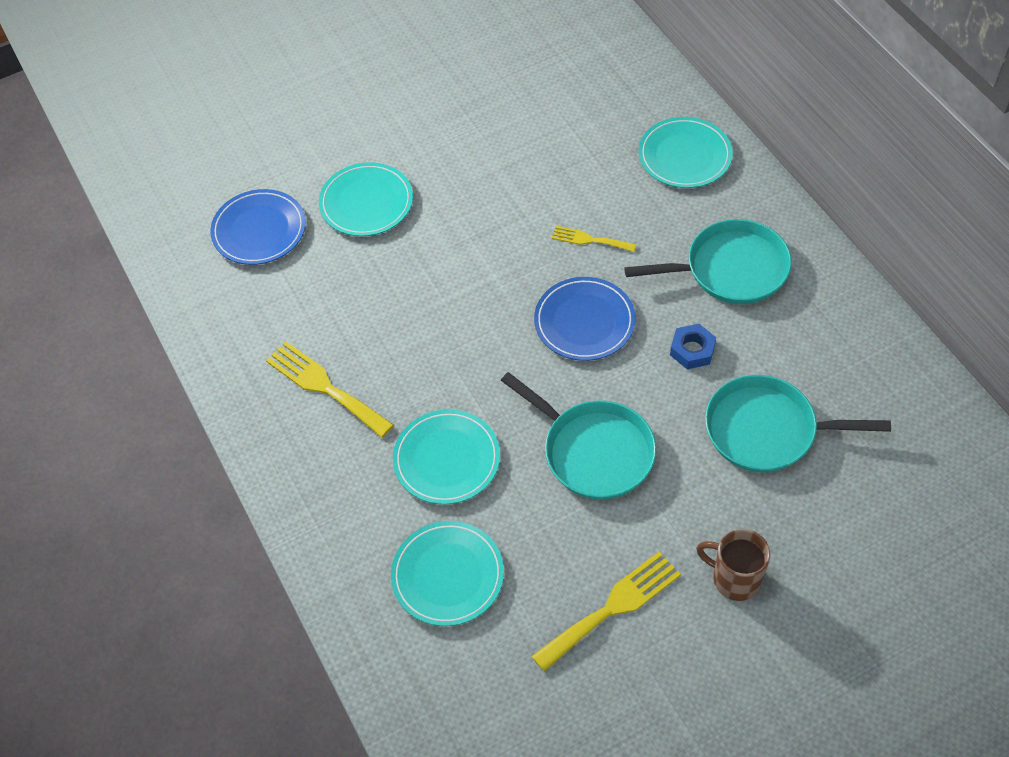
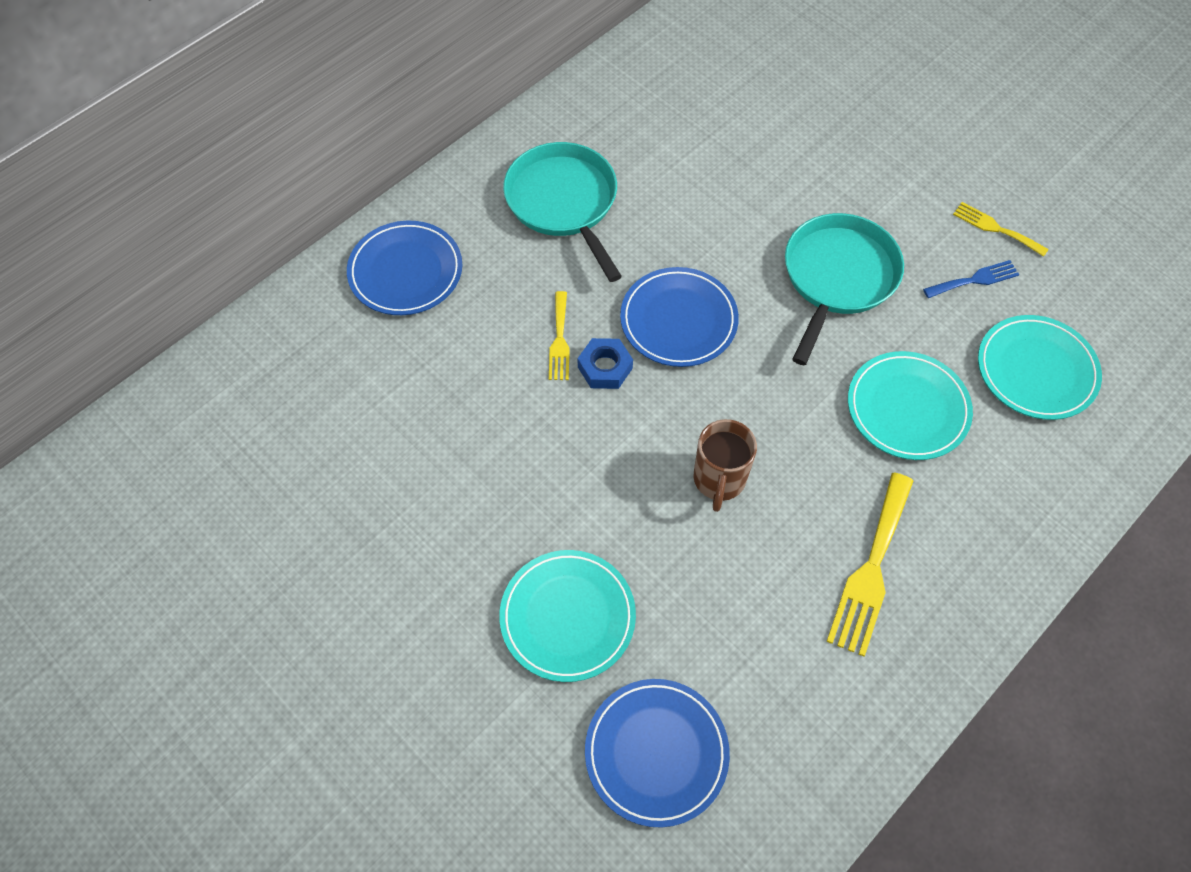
camera: 110 degrees left, 5 degrees up
yellow fork [531,551,681,672] -> yellow fork [953,202,1049,257], size x0.58
turquoise plate [639,117,733,188] -> blue plate [347,221,462,315]
blue nut [670,324,716,369] -> blue nut moved to [577,338,633,389]
brown mug [696,529,770,601] -> brown mug moved to [694,419,757,512]
turquoise pan [705,375,891,472] -> none
none -> blue fork [923,260,1019,298]

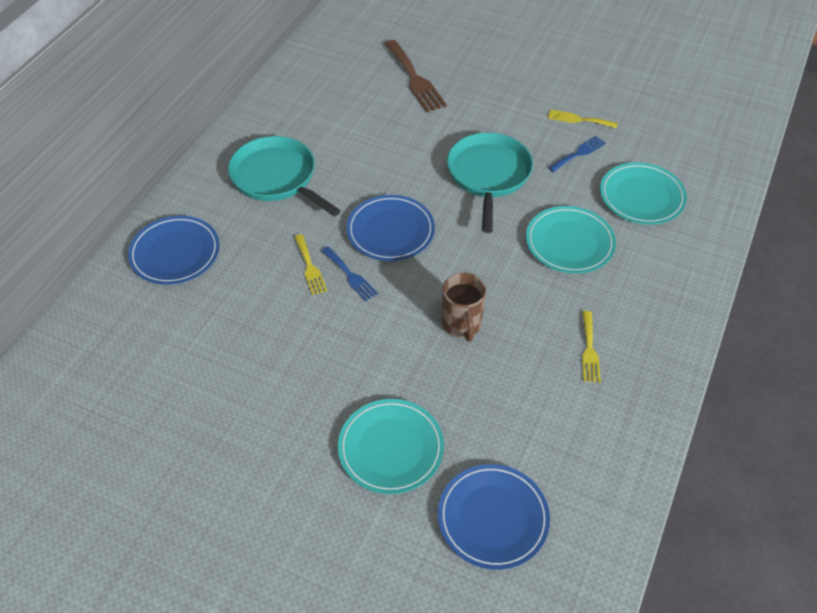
camera: 20 degrees left, 10 degrees down
blue nut [577,338,633,389] -> blue fork [322,247,378,301]
yellow fork [826,472,913,657] -> yellow fork [582,311,601,382], size x0.58
none -> brown fork [384,40,447,112]

